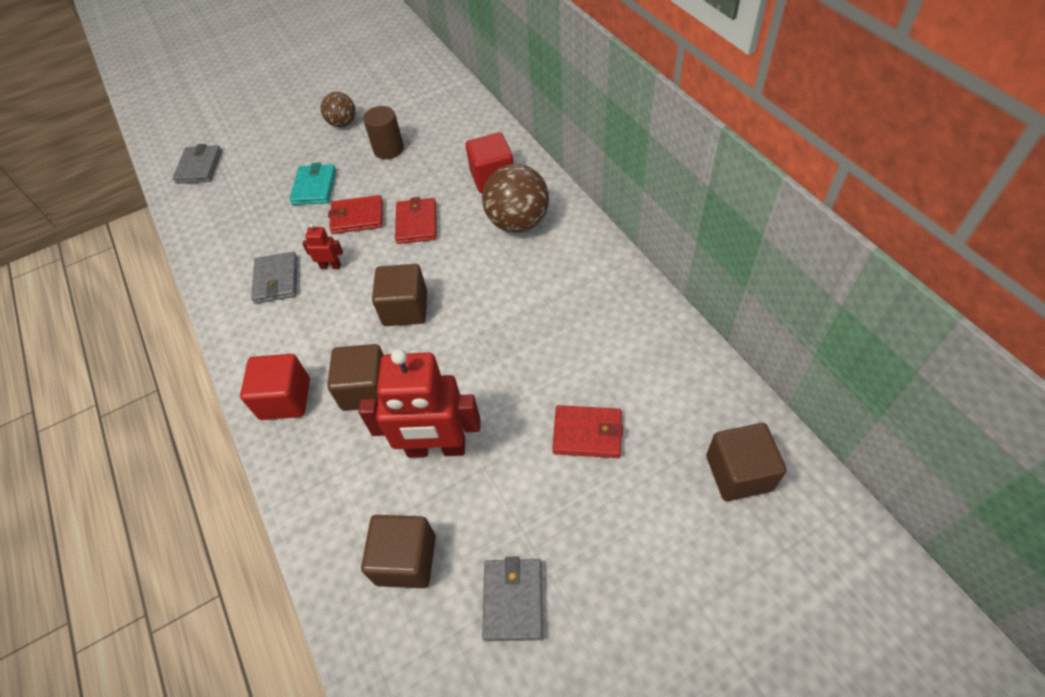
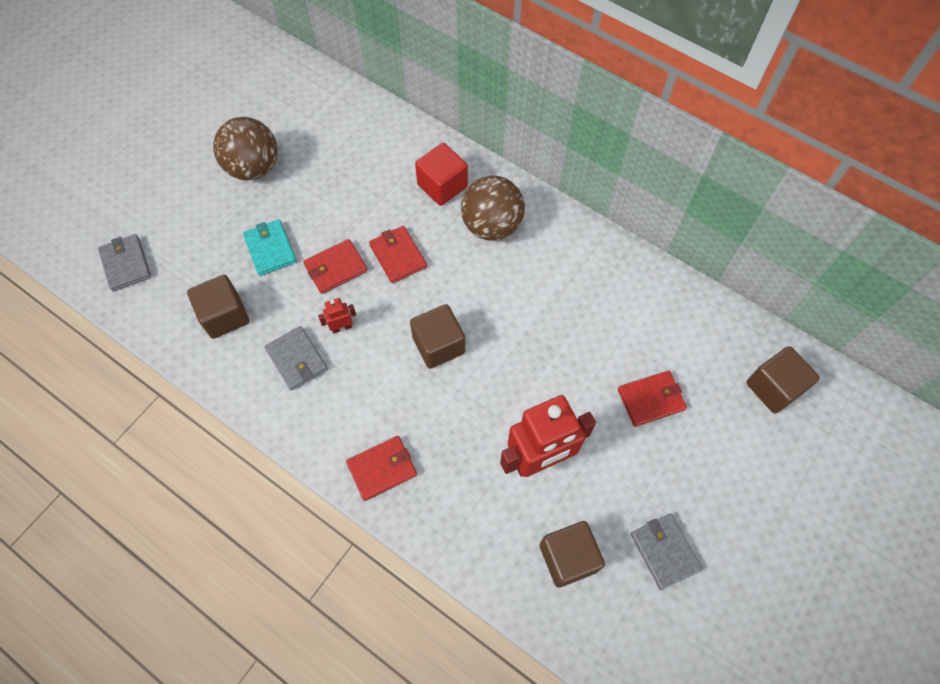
camera: 30 degrees left, 10 degrees up
red cube [240,354,310,420] -> red wallet [346,436,417,501]
brown ball [321,92,356,127] -> brown ball [213,117,278,180], size x1.68
brown cube [327,344,384,411] -> brown cube moved to [187,275,249,339]
brown cylinder [363,106,404,159] -> none

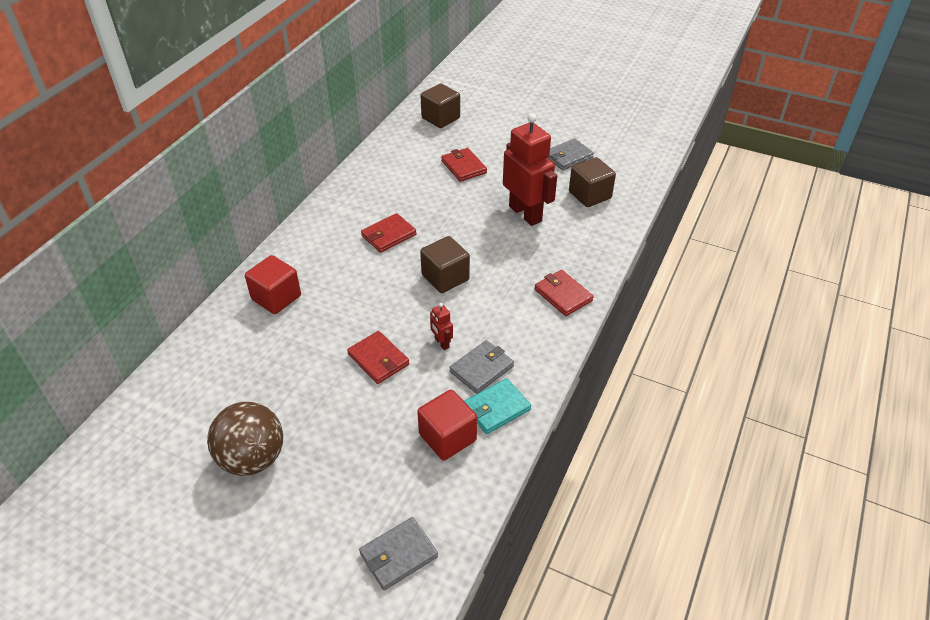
camera: 100 degrees left, 20 degrees down
brown cube [187,275,249,339] -> red cube [417,390,477,461]
turquoise wallet [243,219,297,276] -> turquoise wallet moved to [464,378,531,434]
red wallet [369,226,427,284] -> red wallet moved to [361,213,417,253]
brown ball [461,175,525,241] -> none

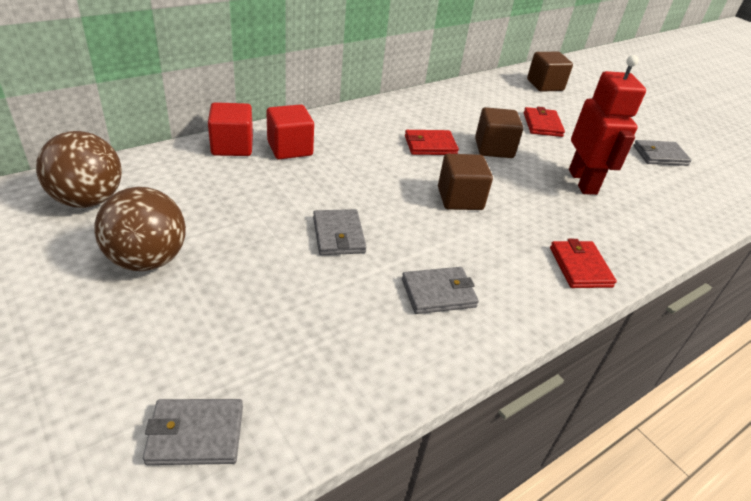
camera: 25 degrees right, 5 degrees down
red wallet [347,331,409,384] -> grey wallet [313,209,367,255]
red cube [417,390,477,461] -> red cube moved to [208,102,253,156]
red robot [430,303,453,350] -> none
turquoise wallet [464,378,531,434] -> none
brown cube [569,157,616,207] -> brown cube moved to [475,107,523,158]
none -> brown ball [36,131,122,208]

